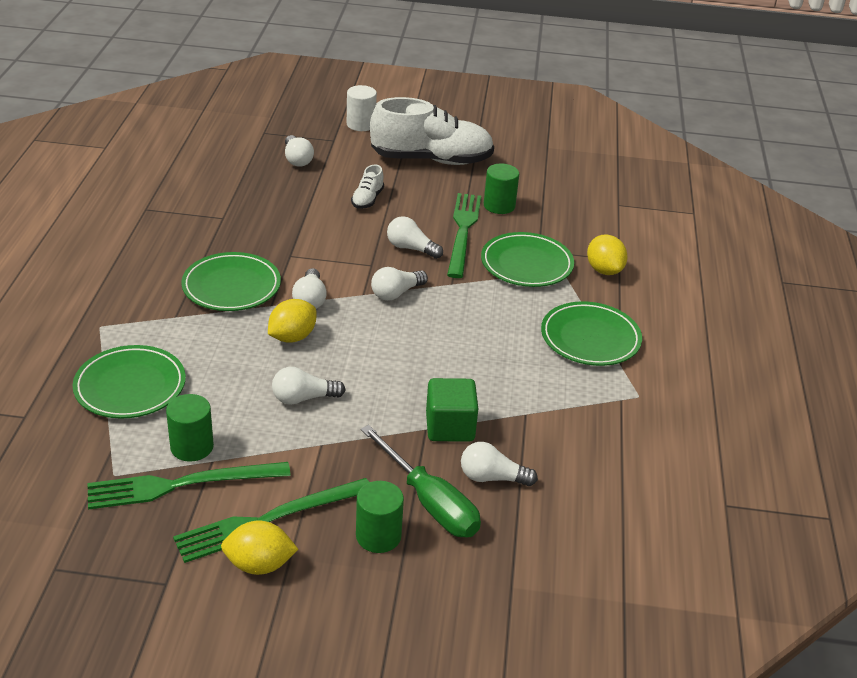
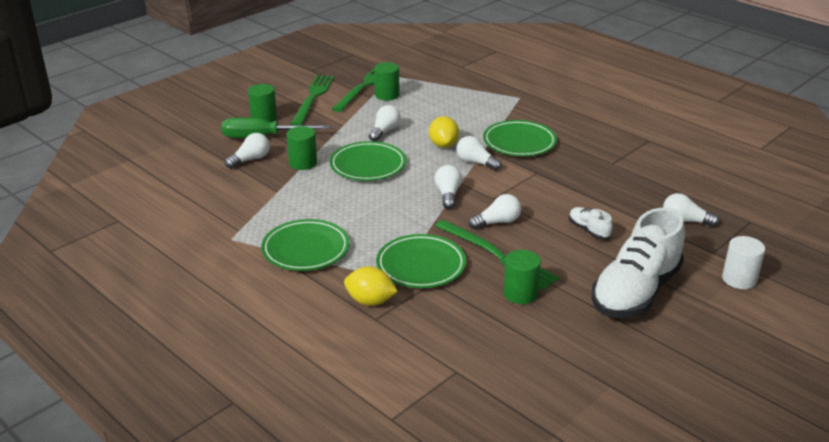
camera: 130 degrees right, 5 degrees down
green plate [73,345,186,418] -> green plate moved to [330,141,406,181]
yellow lemon [221,520,298,575] -> none
green cube [426,378,478,442] -> green cylinder [287,126,317,170]

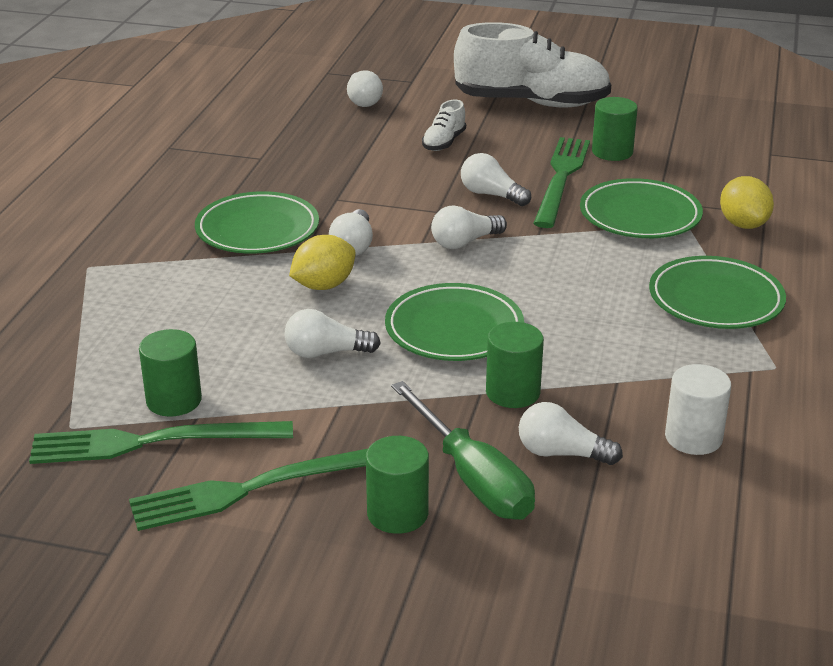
camera: 120 degrees left, 0 degrees up
white cylinder [722,236,765,289] -> white cylinder moved to [665,364,731,455]

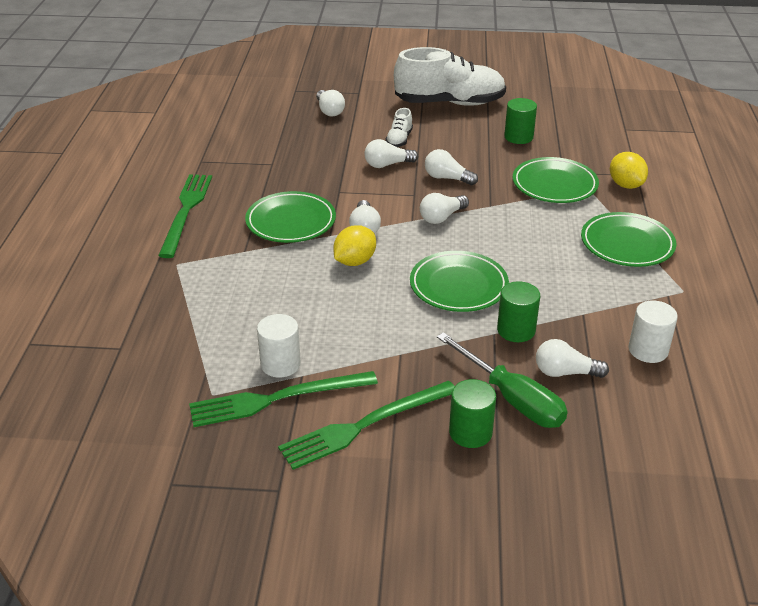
camera: 10 degrees left, 5 degrees up
green cylinder [139,329,202,417] -> white cylinder [257,314,301,378]
white light bulb [285,309,381,358] -> white light bulb moved to [364,139,419,168]
green fork [533,137,590,228] -> green fork moved to [158,174,212,258]

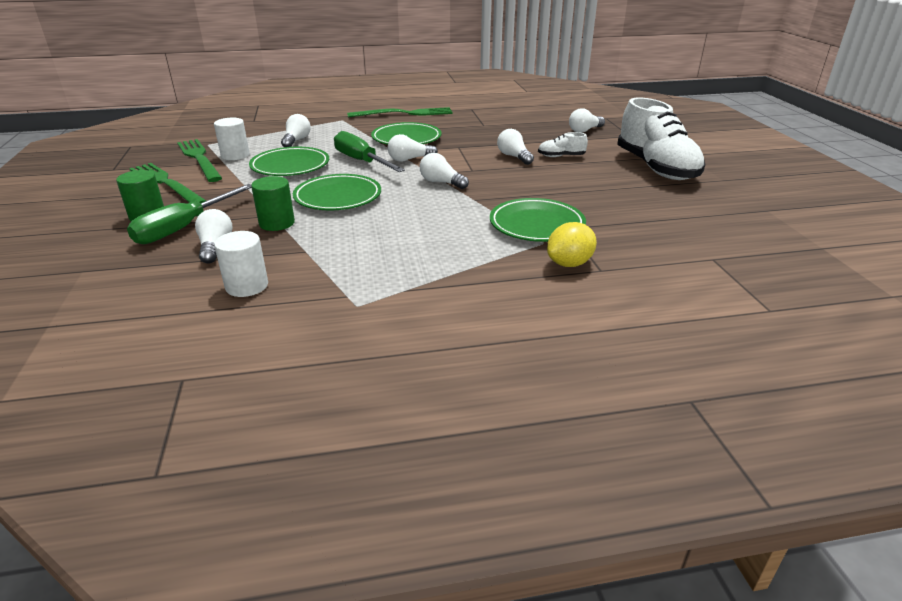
camera: 75 degrees right, 5 degrees down
yellow lemon [333,225,376,266] -> green screwdriver [334,131,405,172]
white light bulb [425,149,478,185] -> white light bulb moved to [281,114,311,147]
green cylinder [504,98,537,144] -> none
green plate [581,212,676,267] -> green plate moved to [249,147,329,176]

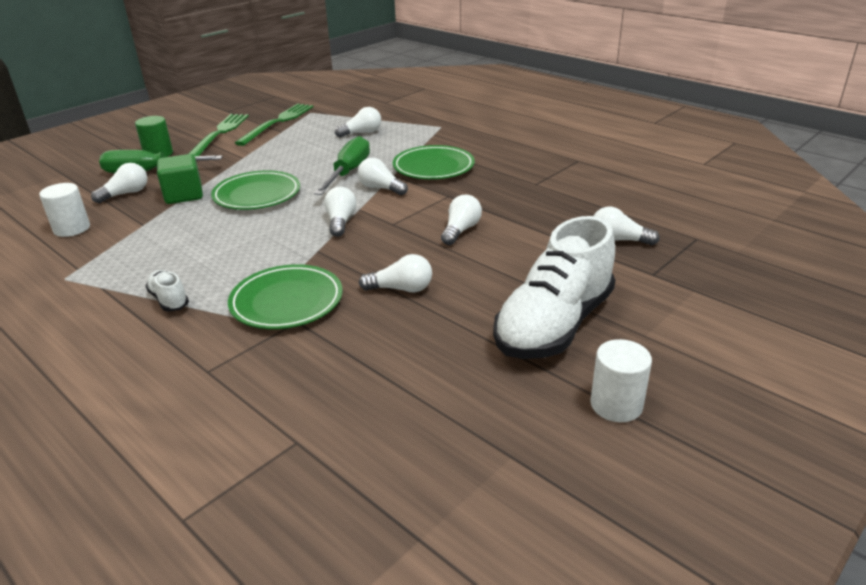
camera: 55 degrees right, 0 degrees up
white cylinder [214,118,250,160] -> white cylinder moved to [591,339,652,422]
green plate [249,147,329,176] -> none
green cylinder [251,176,295,231] -> green cube [157,154,203,204]
green fork [347,107,453,117] -> none
white shoe [538,132,588,157] -> white shoe moved to [145,270,189,312]
yellow lemon [547,222,597,267] -> none
none -> white light bulb [359,254,432,292]

